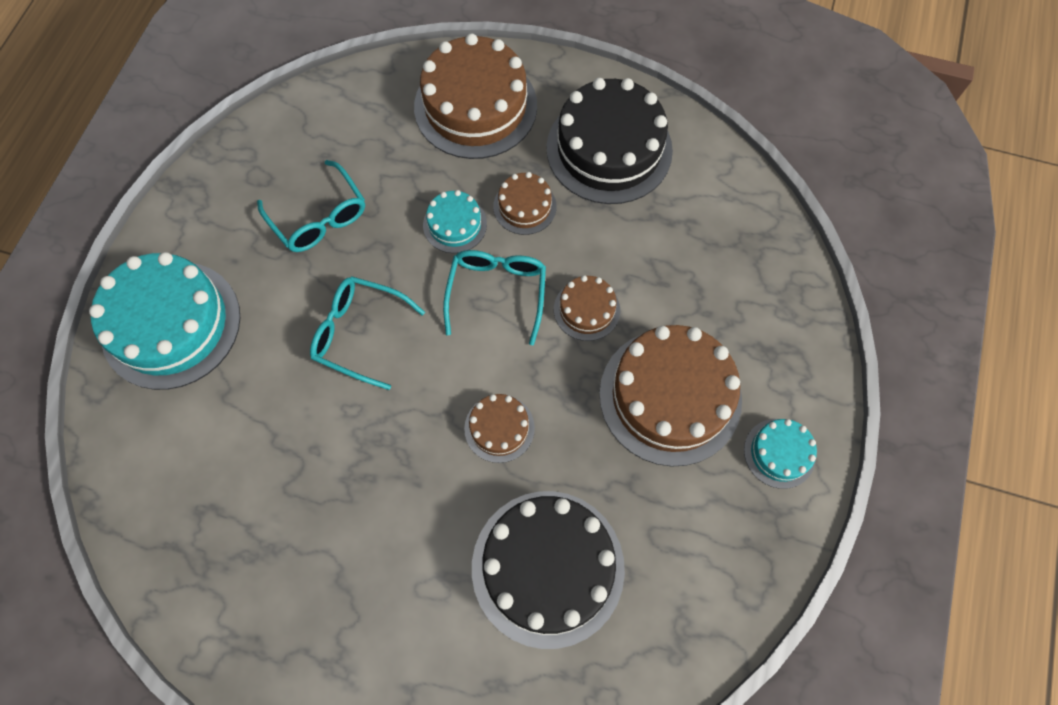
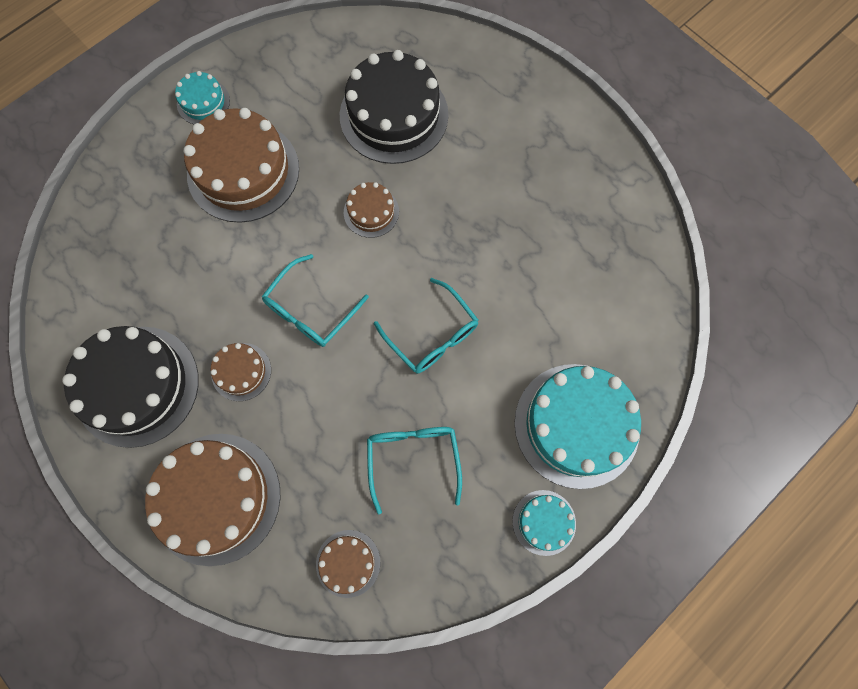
camera: 150 degrees left, 5 degrees up
turquoise cake [423,190,487,253] -> turquoise cake moved to [513,490,576,556]
brown cake [554,275,620,341] -> brown cake moved to [316,530,380,598]

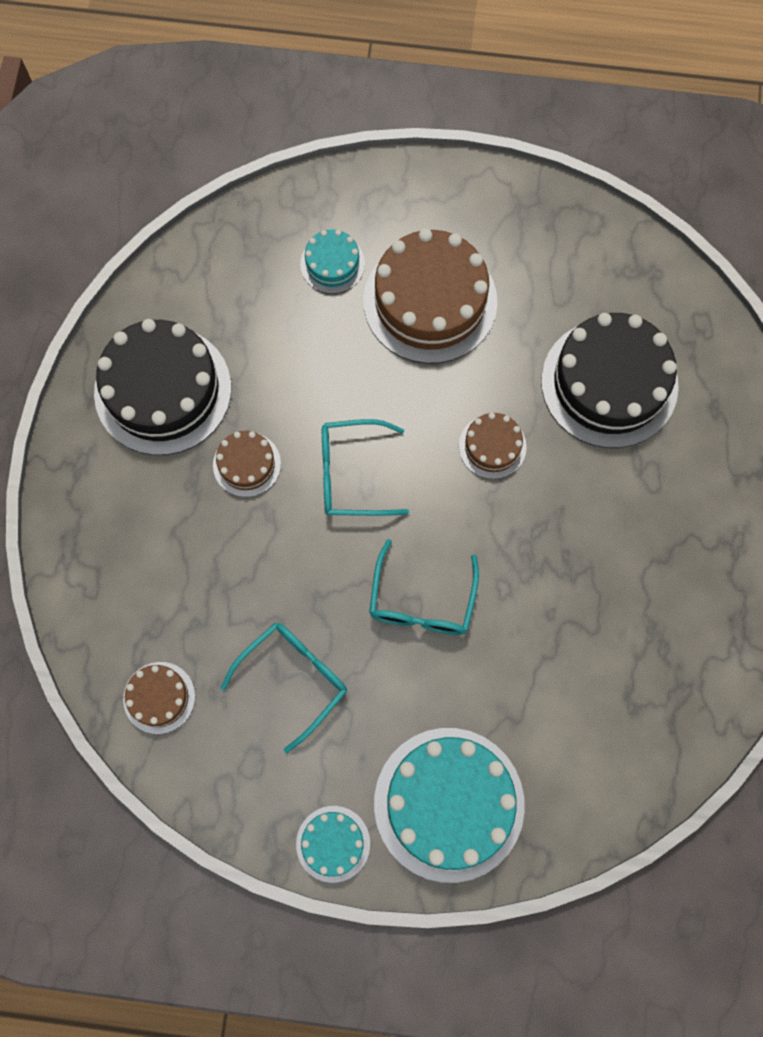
camera: 50 degrees right, 0 degrees up
brown cake [145,434,280,566] -> none
turquoise cake [175,71,230,124] -> turquoise cake moved to [300,229,365,294]

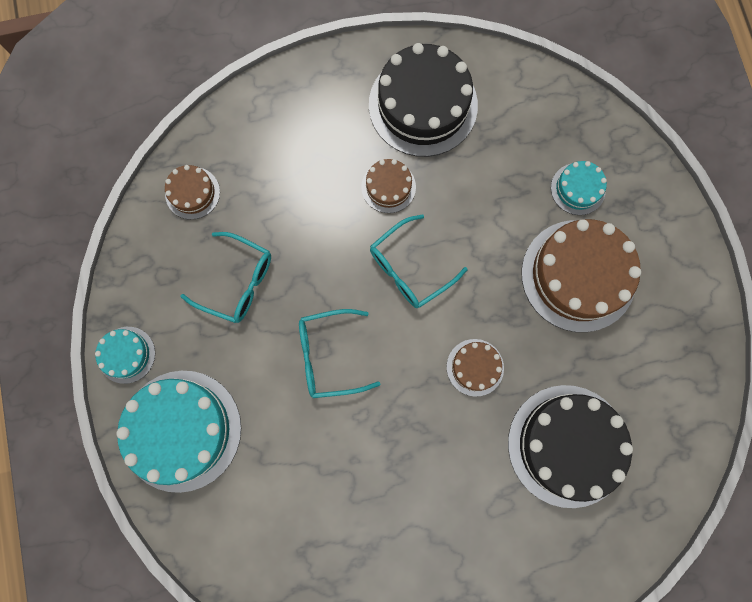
camera: 70 degrees right, 5 degrees up
turquoise glasses [322,419,409,516] -> turquoise glasses turned 105 degrees counterclockwise [370,214,468,308]

